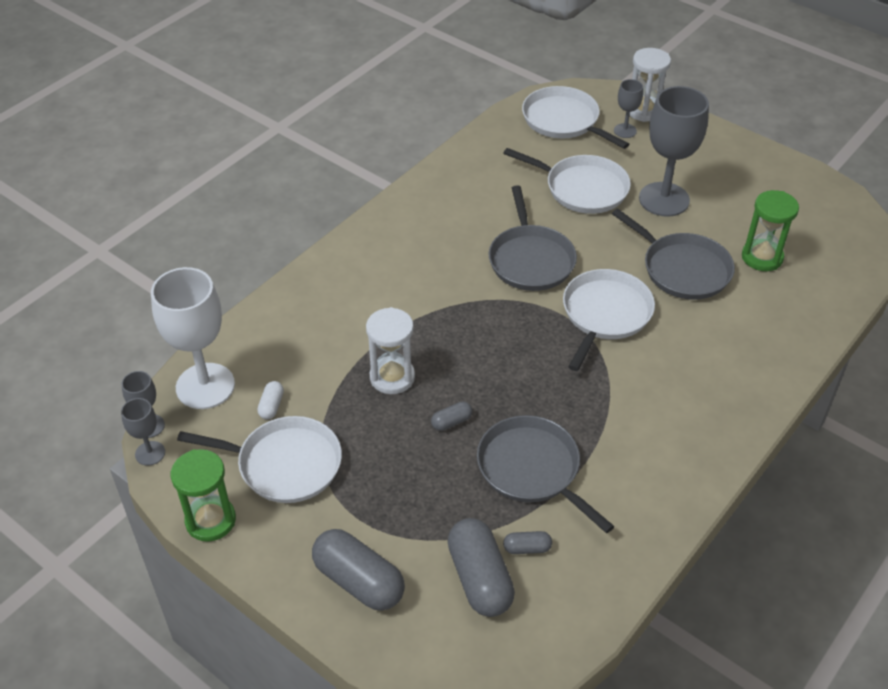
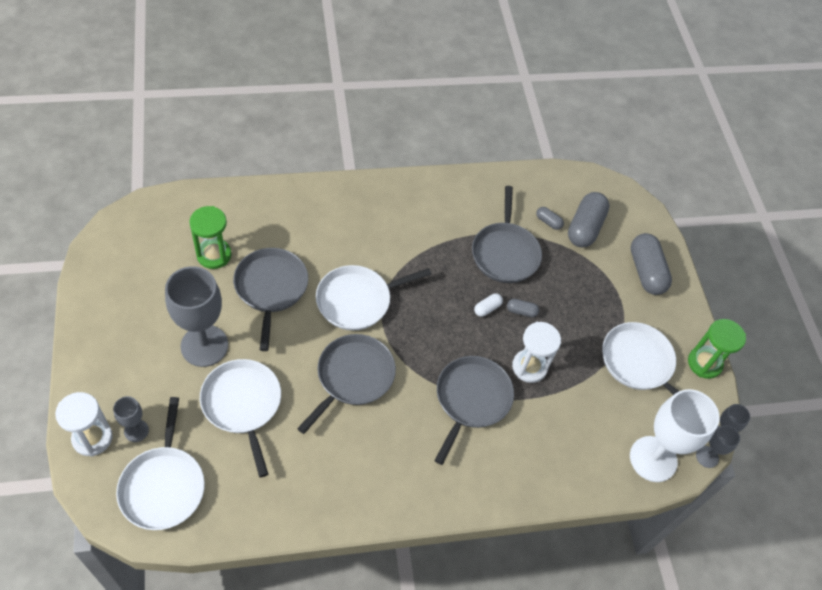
camera: 145 degrees left, 10 degrees up
white capsule [257,381,284,419] -> white capsule moved to [474,293,503,317]
none -> grey pan [434,356,514,465]

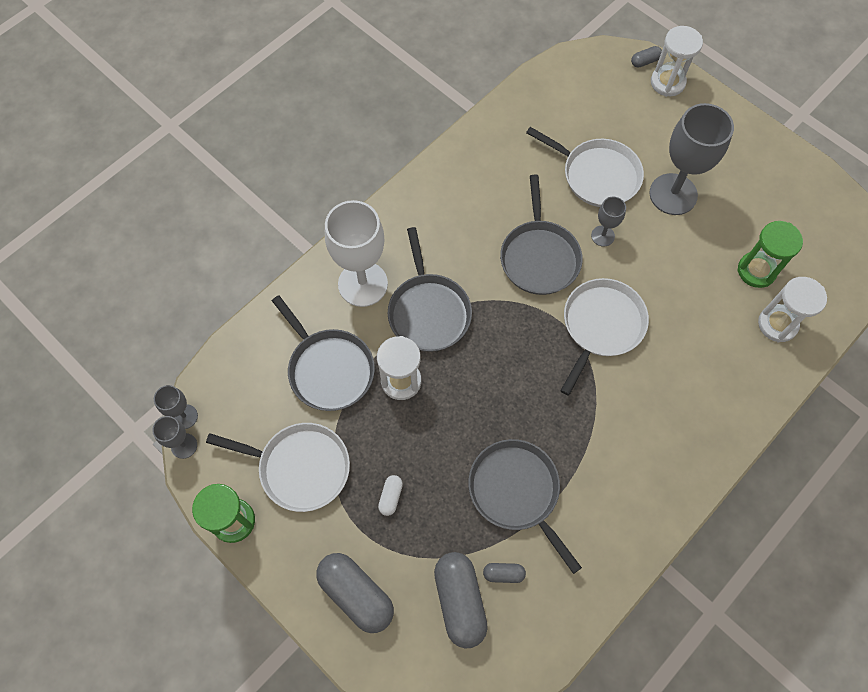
camera: 150 degrees right, 10 degrees up
grey goblet [113,396,149,442] -> grey goblet moved to [591,197,626,247]
white pan [116,397,205,530] -> none
grey pan [233,248,308,351] -> grey pan moved to [272,295,375,411]
white capsule [474,293,503,317] -> white capsule moved to [378,475,403,516]
grey capsule [507,299,539,317] -> grey capsule moved to [631,46,662,68]
white goblet [630,389,720,482] -> white goblet moved to [325,200,388,307]
none -> white hourglass [758,277,827,343]

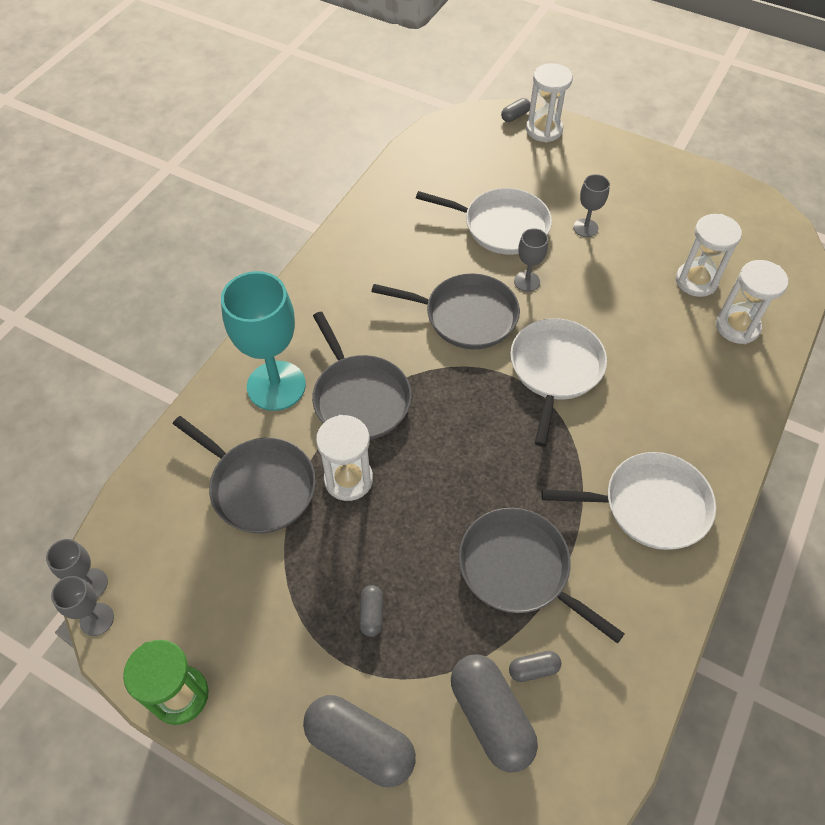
camera: 15 degrees left, 10 degrees down
white pan [206,423,350,512] -> white pan moved to [542,452,716,550]
white goblet [325,200,388,307] -> turquoise goblet [221,271,306,411]
white capsule [378,475,403,516] -> grey capsule [360,585,383,637]
grey pan [500,175,583,295] -> grey pan turned 60 degrees counterclockwise [371,273,520,349]
grey goblet [649,103,734,215] -> grey goblet [573,174,610,237], size x0.48
green hourglass [737,221,803,288] -> white hourglass [676,214,742,297]

